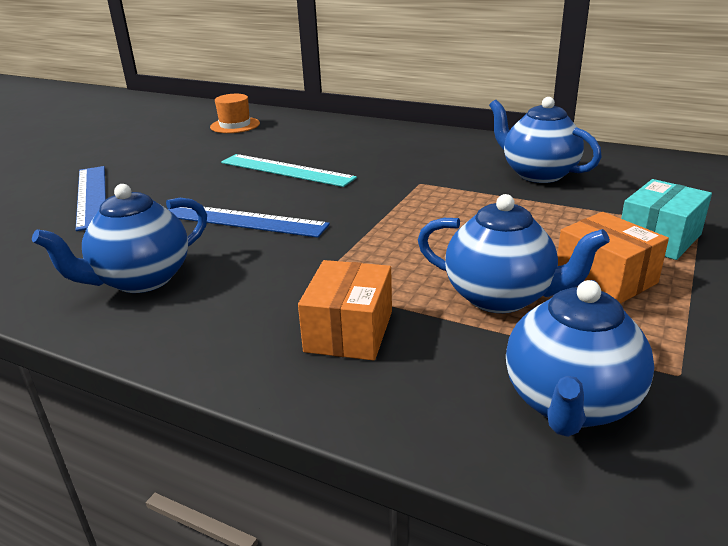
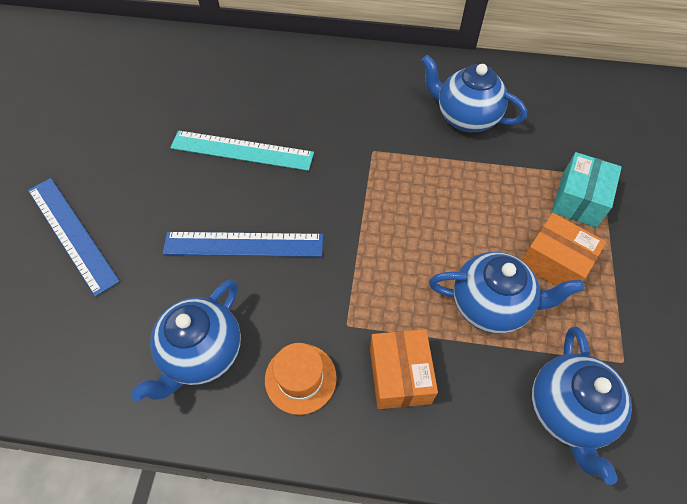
camera: 20 degrees left, 30 degrees up
orange hat [210,94,260,133] -> orange hat moved to [265,343,337,415]

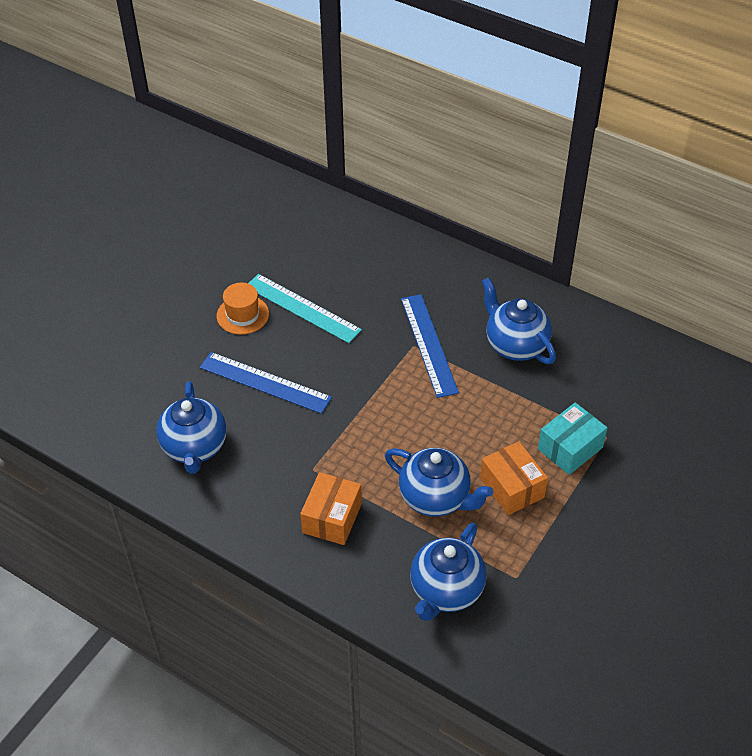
camera: 25 degrees right, 10 degrees down
blue ruler [28,178,120,297] -> blue ruler moved to [401,294,459,398]
blue teapot [131,279,241,401] -> blue teapot turned 60 degrees counterclockwise [156,381,227,474]
orange hat [265,343,337,415] -> orange hat moved to [217,283,269,335]

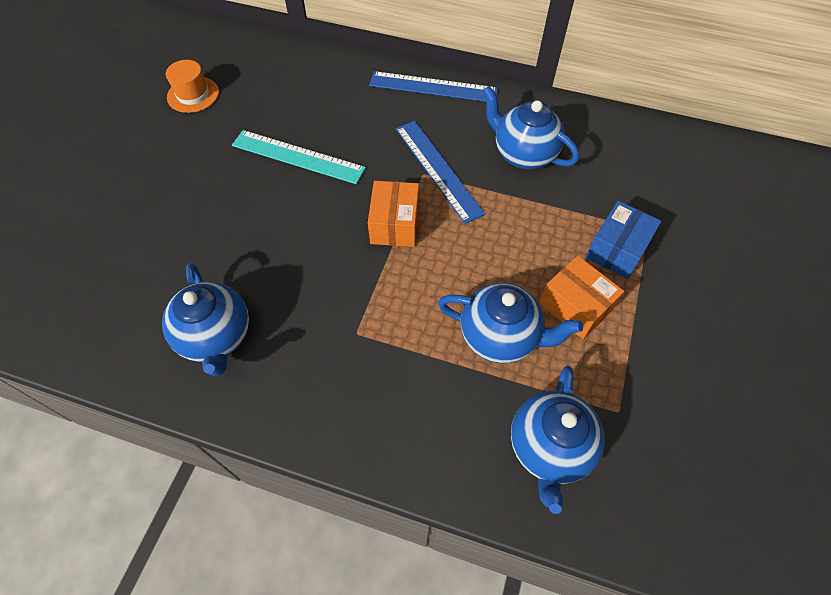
camera: 15 degrees left, 10 degrees up
blue ruler [200,352,332,414] -> blue ruler moved to [369,71,498,102]
orange hat [217,283,269,335] -> orange hat moved to [166,60,219,113]
orange box [300,472,362,545] -> orange box moved to [368,181,419,247]
turquoise box [538,402,608,475] -> blue box [586,201,661,279]

